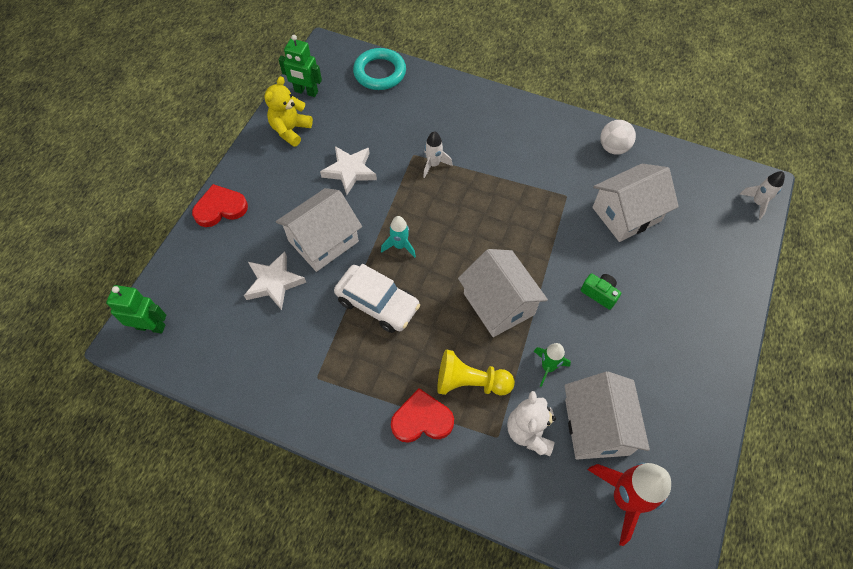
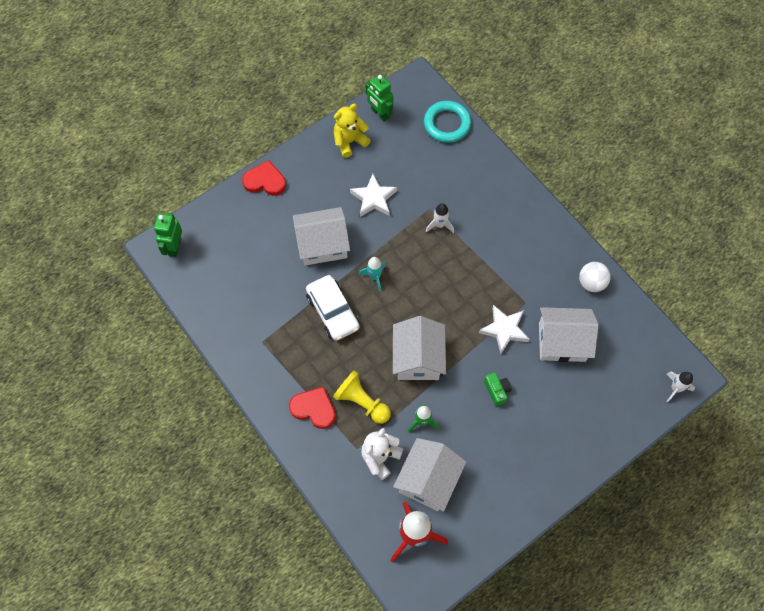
camera: 30 degrees right, 5 degrees up
green robot [106,285,166,334] -> green robot turned 120 degrees counterclockwise [154,213,182,257]
white star [244,251,306,310] -> white star moved to [479,305,530,354]

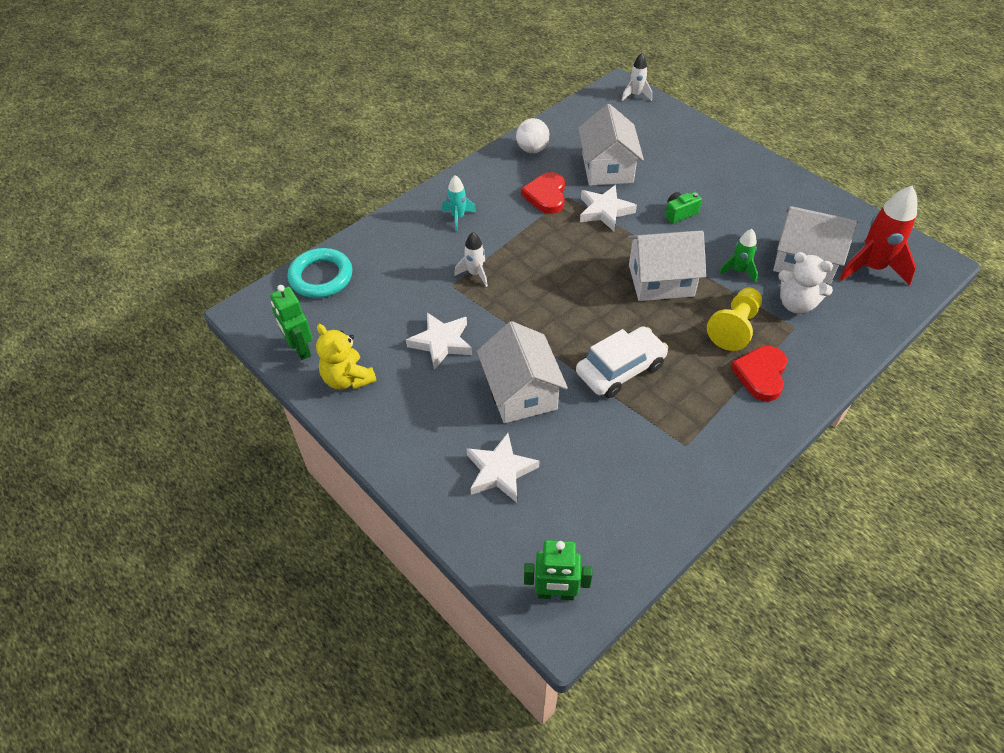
camera: 95 degrees left, 15 degrees down
red heart [242,160,286,196] -> red heart moved to [521,172,565,214]
turquoise rocket [359,257,386,292] -> turquoise rocket moved to [442,175,476,231]
green robot [365,74,393,122] -> green robot turned 105 degrees clockwise [270,285,313,360]
none -> white star [466,433,539,503]

